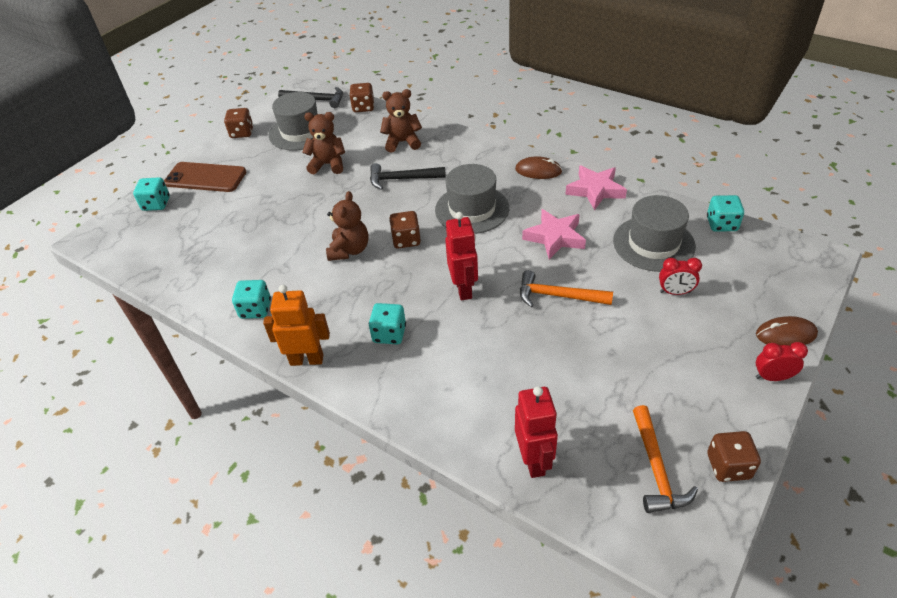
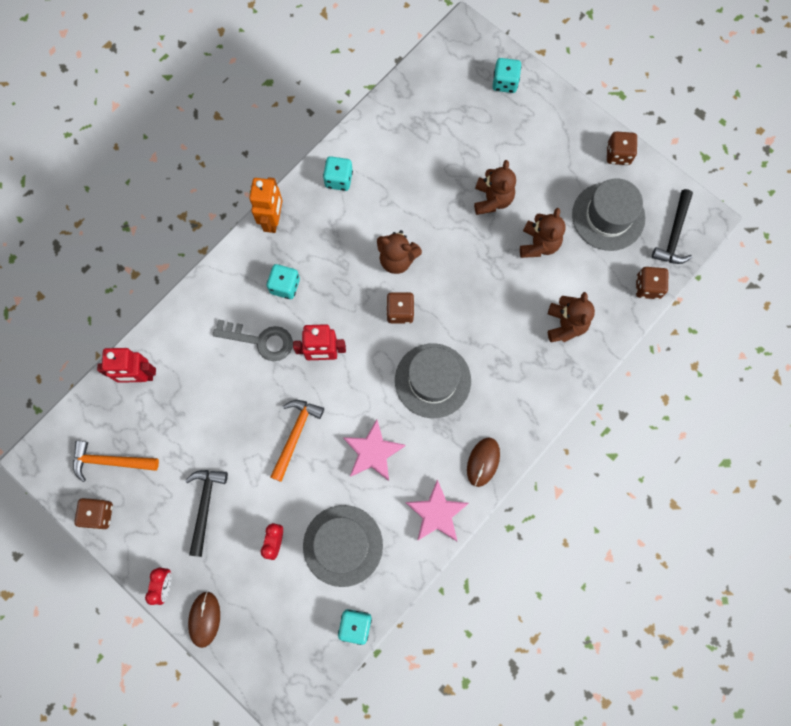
camera: 95 degrees right, 30 degrees up
brown phone [164,162,246,192] -> none
black hammer [370,163,446,190] -> black hammer moved to [185,470,228,557]
none -> grey key [213,319,293,361]
none -> brown teddy bear [474,160,516,215]

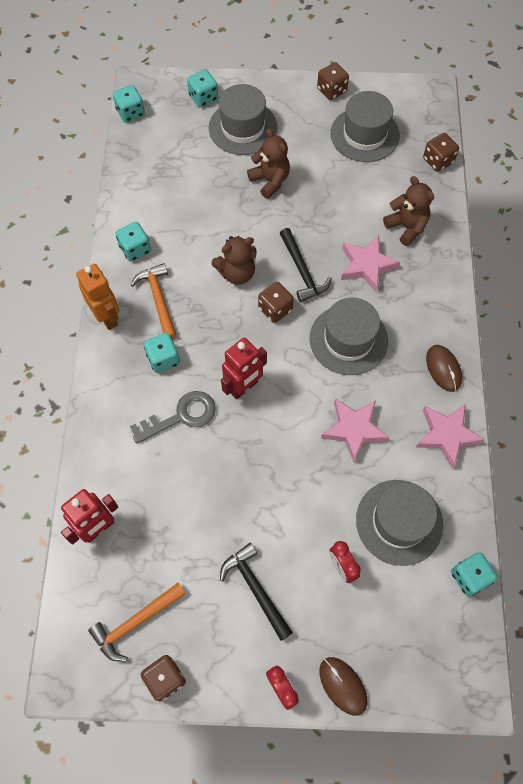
camera: 40 degrees left, 10 degrees down
orange hammer [270,400,324,482] -> orange hammer moved to [131,263,177,339]
brown teddy bear [520,208,565,258] -> none
black hammer [652,189,693,264] -> black hammer moved to [280,228,332,302]
none -> turquoise dice [113,85,145,123]
none -> grey hat [209,84,278,155]
none -> pink star [341,235,400,292]

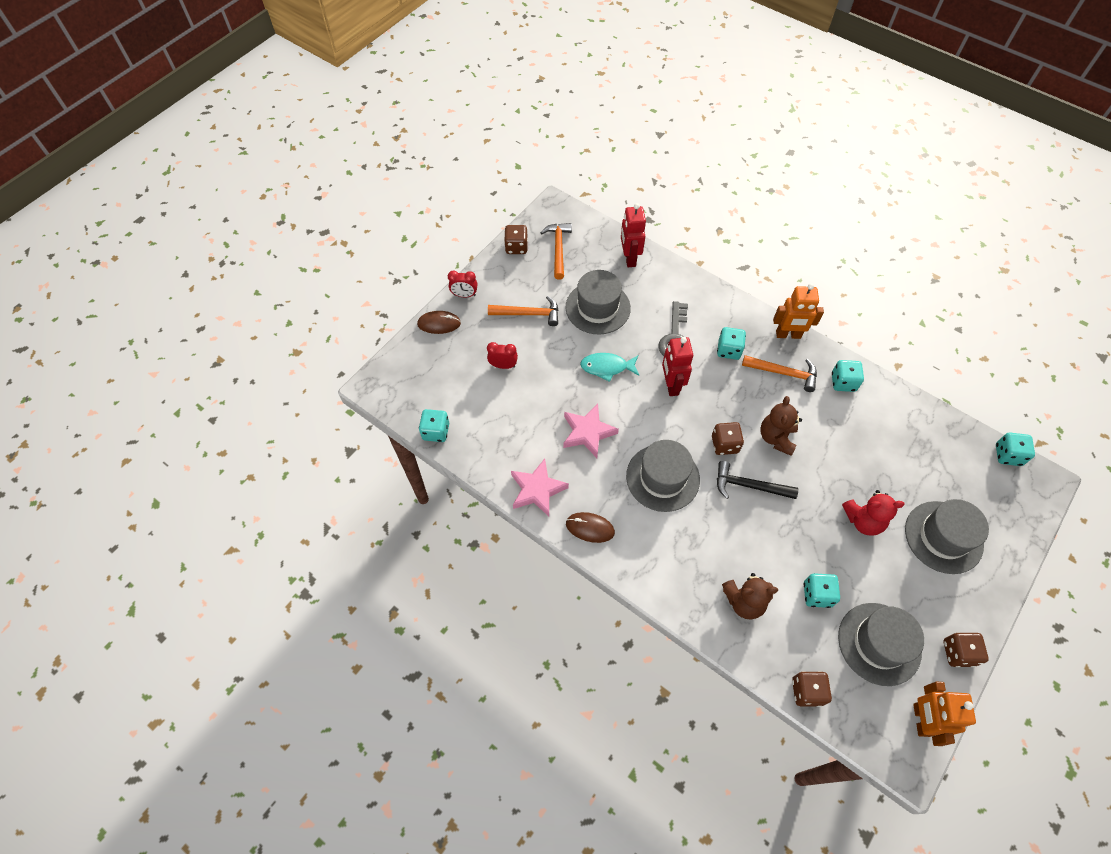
camera: 125 degrees right, 5 degrees down
turquoise dice [187,70,218,108] -> turquoise dice moved to [804,573,840,608]
black hammer [220,543,293,641] -> orange hammer [488,296,559,326]
brown teddy bear [247,128,290,199] -> red teddy bear [842,490,905,536]
pink star [341,235,400,292] -> none
grey hat [356,480,443,566] -> grey hat moved to [566,270,631,335]
none -> turquoise fish [580,353,639,382]
none -> orange robot [913,681,976,746]

